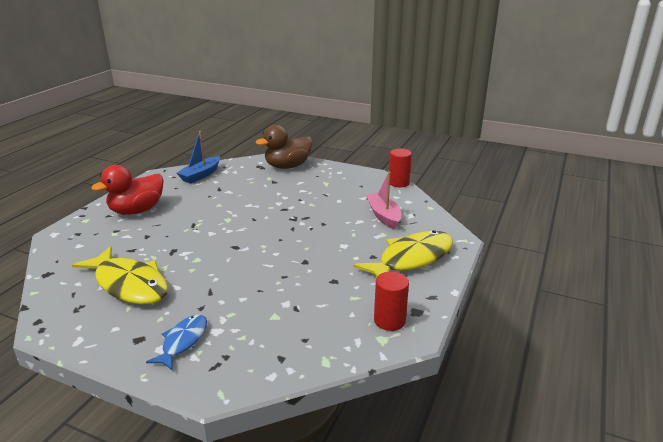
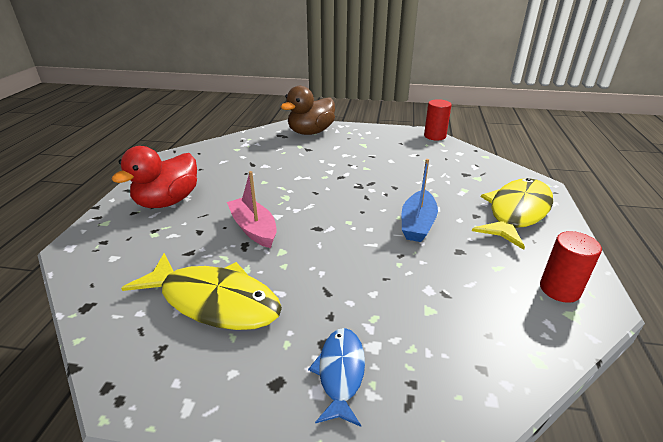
camera: 15 degrees left, 5 degrees up
blue boat [176,131,220,184] -> blue boat moved to [402,159,438,242]
pink boat [366,172,401,229] -> pink boat moved to [227,171,277,248]

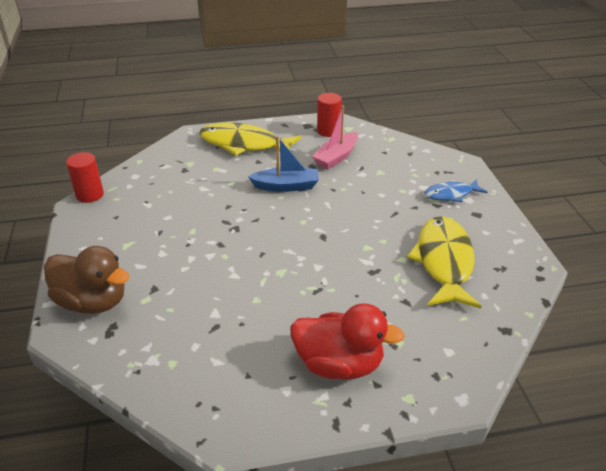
camera: 110 degrees left, 5 degrees up
pink boat [227,171,277,248] -> pink boat moved to [312,105,358,169]

